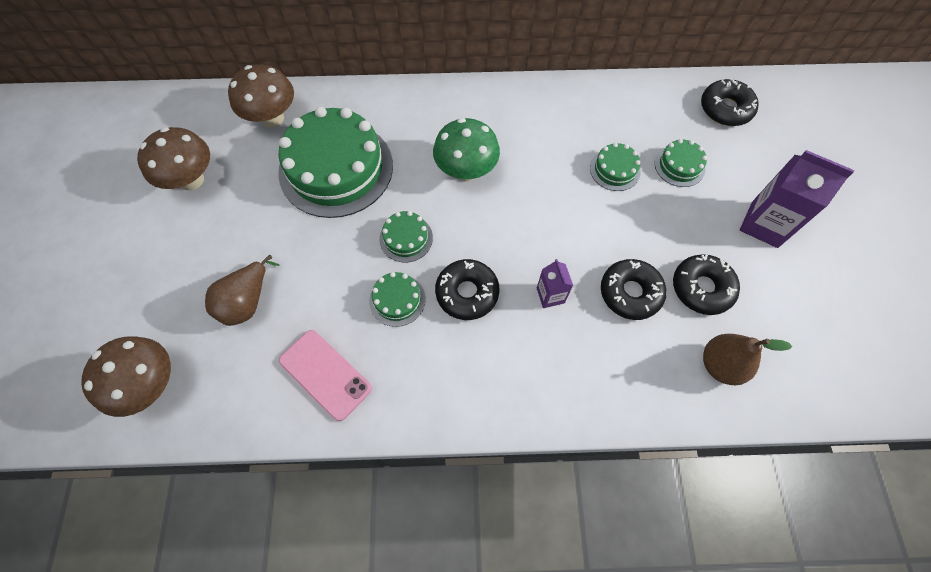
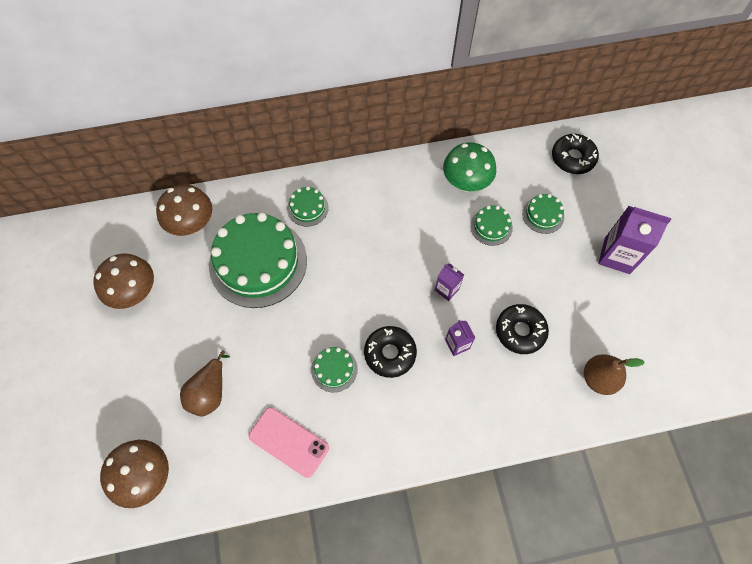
camera: 10 degrees left, 0 degrees up
green cake [379,211,433,262] -> green cake moved to [287,187,329,226]
green mushroom [433,118,500,182] -> green mushroom moved to [443,142,496,192]
black donut [673,254,740,315] -> none
none -> purple carton [435,263,464,301]

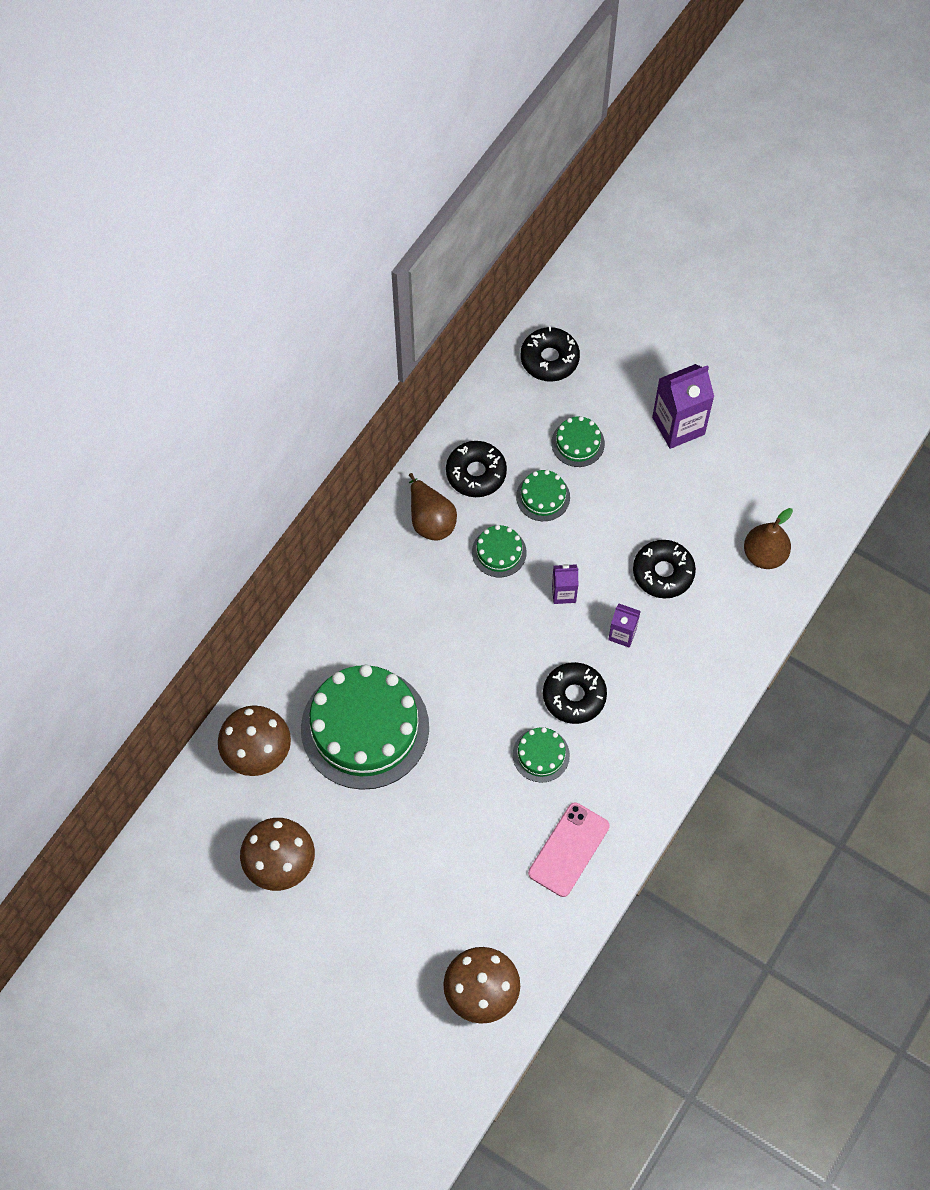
camera: 45 degrees left, 0 degrees up
brown pear [180,350,230,417] -> brown pear moved to [409,473,457,541]
pink phone [248,407,329,478] -> pink phone turned 45 degrees counterclockwise [528,802,610,897]
green cake [287,187,329,226] -> green cake moved to [472,525,526,577]
green mushroom [443,142,496,192] -> black donut [446,441,507,497]

